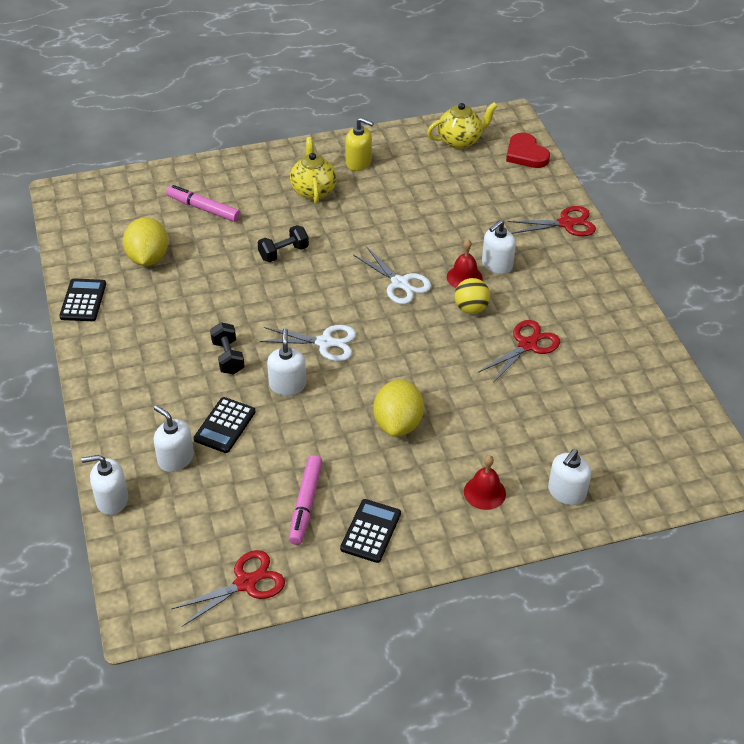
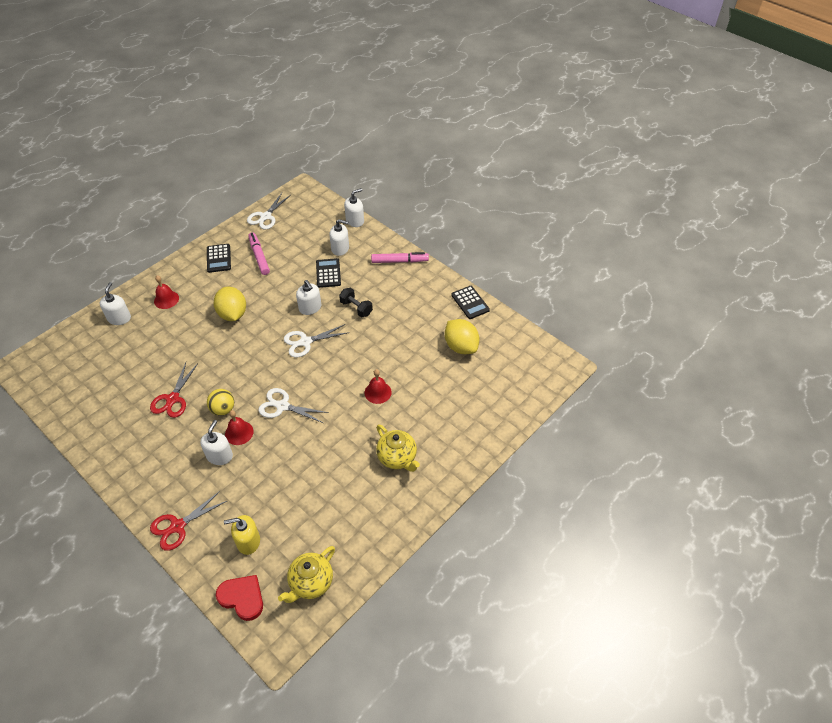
camera: 150 degrees right, 5 degrees up
pink marker [166,185,241,222] -> pink marker moved to [371,252,429,263]
red scissors [172,550,285,627] -> white scissors [247,193,291,229]
black dumbbell [258,225,309,262] -> red bell [365,369,392,404]
yellow soap dispenser [346,118,374,171] -> yellow soap dispenser moved to [224,515,260,555]

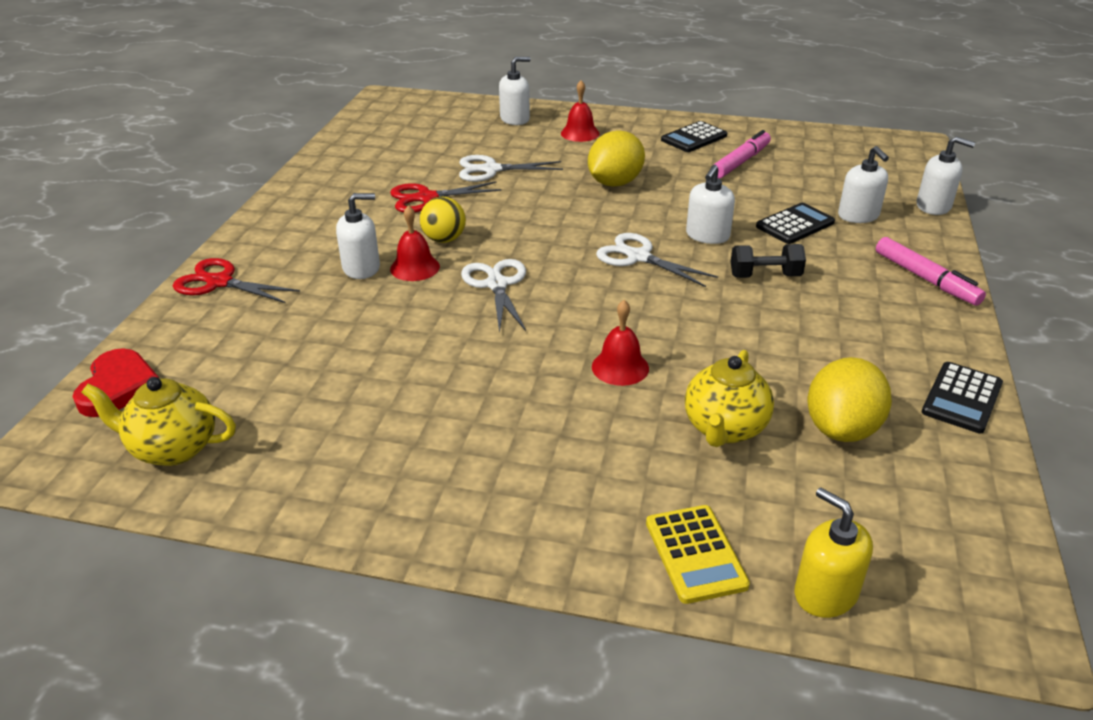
camera: 60 degrees right, 15 degrees down
yellow soap dispenser [224,515,260,555] -> yellow soap dispenser moved to [795,488,873,618]
white scissors [247,193,291,229] -> white scissors moved to [459,155,563,182]
black dumbbell [339,288,373,317] -> black dumbbell turned 75 degrees clockwise [731,244,806,278]
yellow teapot [376,424,420,472] -> yellow teapot moved to [685,350,774,447]
none -> yellow calculator [646,505,750,604]

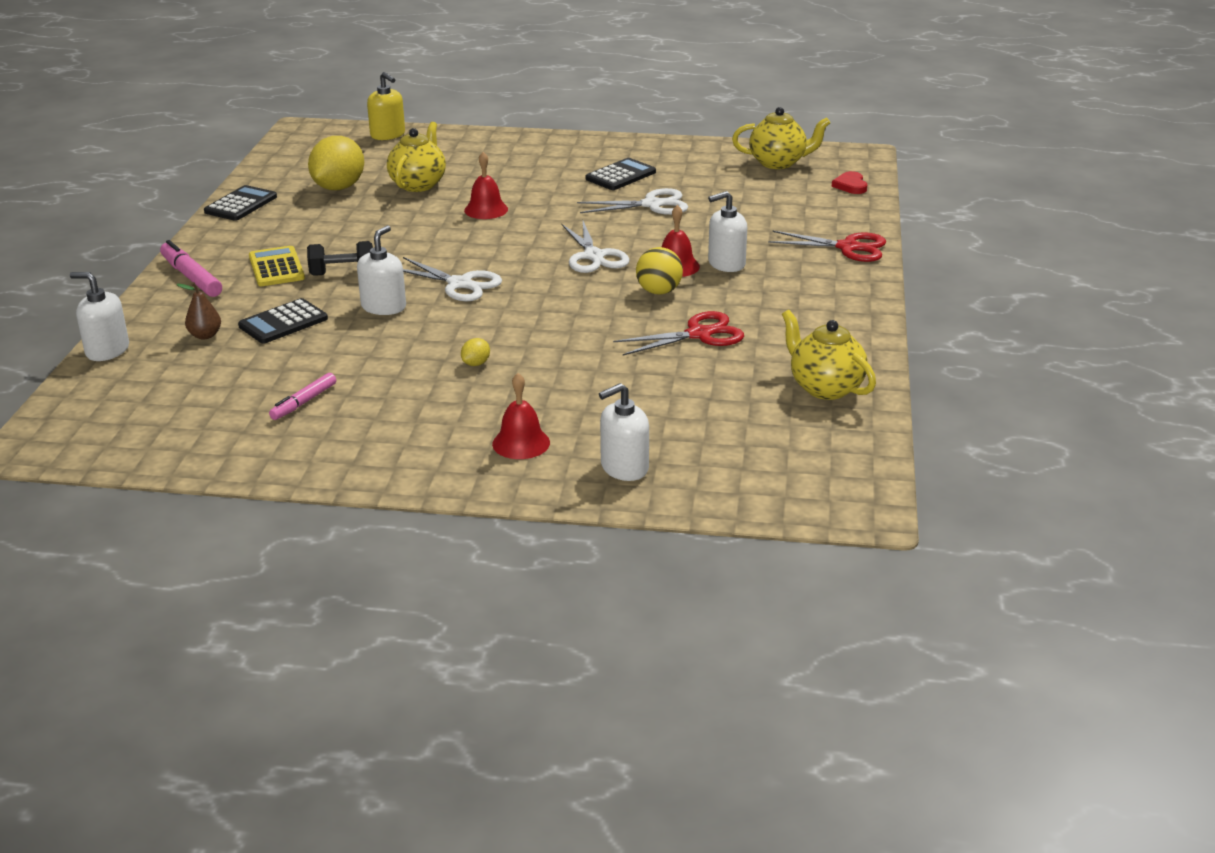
camera: 175 degrees right, 5 degrees down
red heart [72,348,159,417] -> red heart [831,171,867,194], size x0.62
white scissors [459,155,563,182] -> white scissors moved to [577,188,688,215]
yellow lemon [588,130,645,187] -> yellow lemon [461,338,490,366], size x0.41
yellow calculator [646,505,750,604] -> yellow calculator moved to [249,246,305,286]
black calculator [661,121,727,152] -> black calculator moved to [585,158,656,190]
pink marker [713,130,771,179] -> pink marker [269,373,336,420], size x0.65
white soap dispenser [838,146,889,223] -> brown pear [177,282,221,339]
none -> yellow teapot [782,310,876,400]

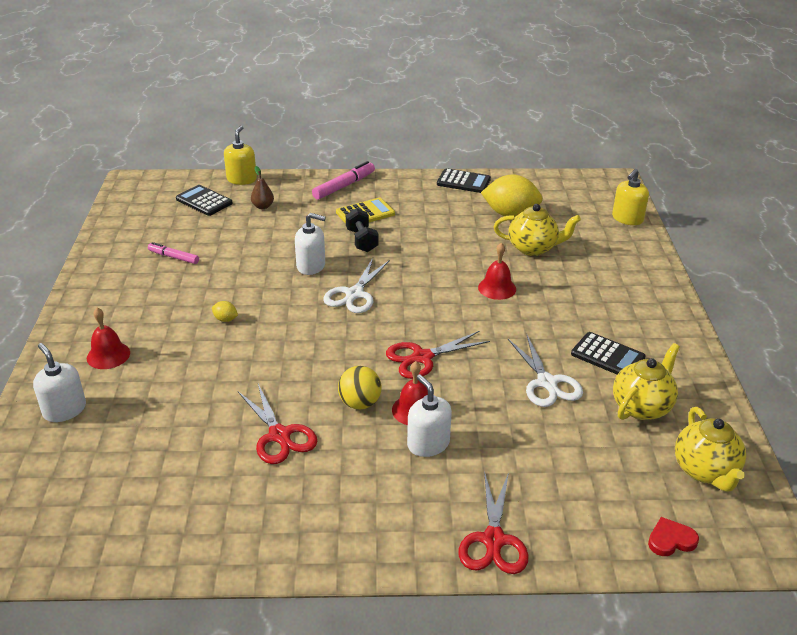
camera: 80 degrees right, 5 degrees up
white soap dispenser [70,272,129,361] -> yellow soap dispenser [224,126,257,185]
black calculator [238,298,328,344] -> black calculator moved to [176,185,233,216]
white scissors [562,221,629,273] -> red scissors [386,331,490,379]
yellow teapot [782,310,876,400] -> yellow teapot moved to [613,343,680,420]

